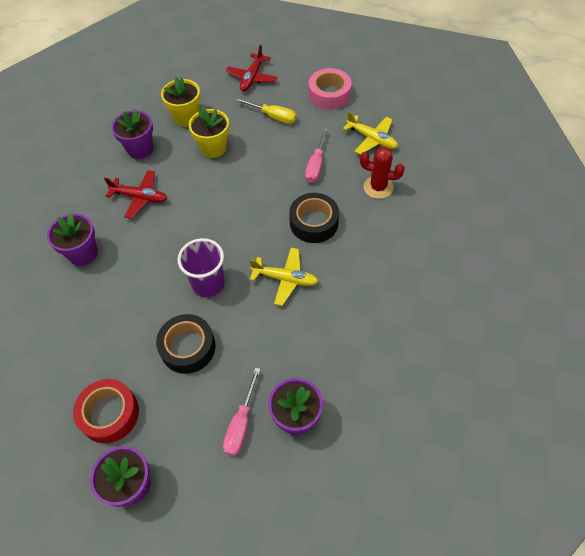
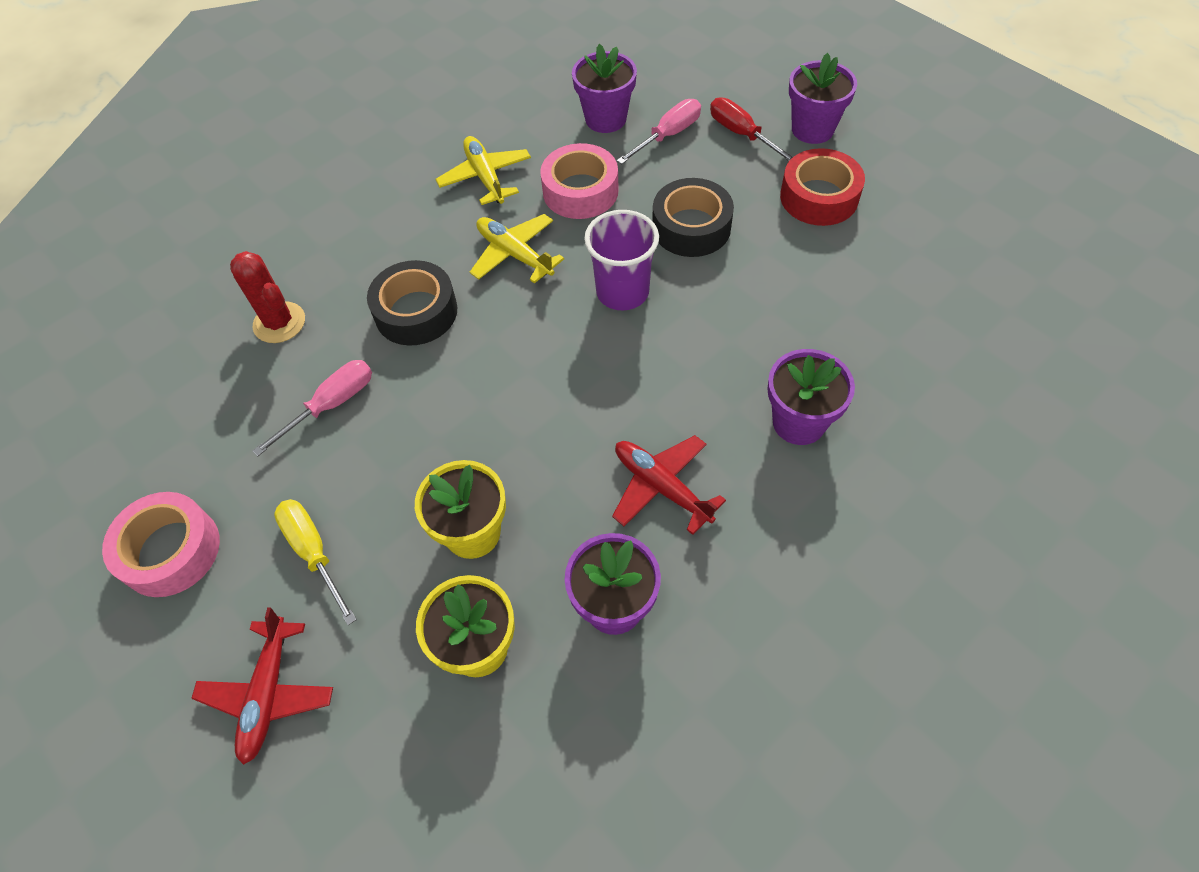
camera: 150 degrees left, 0 degrees up
red plane [226,45,278,91] -> red plane turned 135 degrees clockwise [191,607,333,765]
yellow plane [343,111,398,154] -> yellow plane moved to [436,136,531,205]
none -> pink tape [540,143,619,219]
none -> red screwdriver [710,97,793,161]

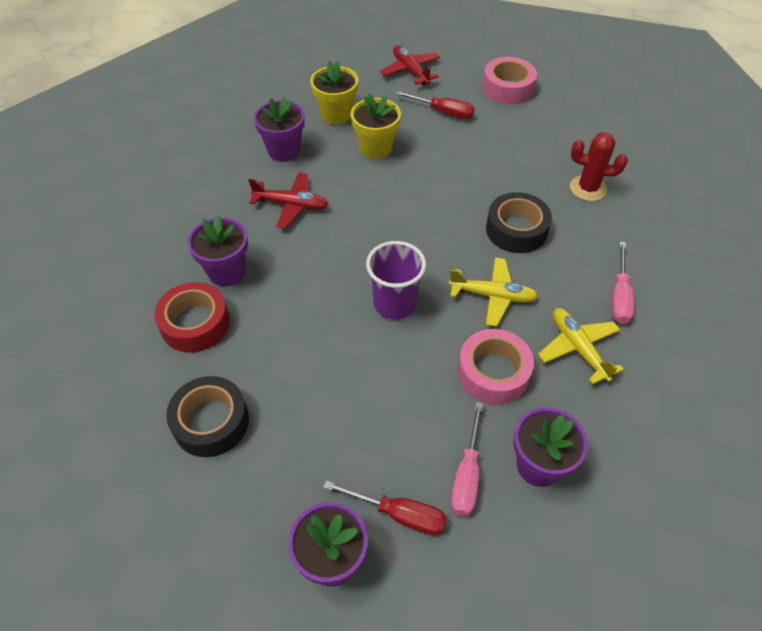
camera: 145 degrees right, 5 degrees down
pink screwdriver [253,360,372,456] -> pink screwdriver moved to [611,242,635,324]
yellow screwdriver [274,499,357,625] -> red screwdriver [396,91,475,119]
yellow plane [436,136,531,205] -> yellow plane turned 150 degrees counterclockwise [538,308,624,384]
black tape [652,178,734,257] -> black tape moved to [166,376,249,457]
red tape [780,148,865,226] -> red tape moved to [154,282,230,353]

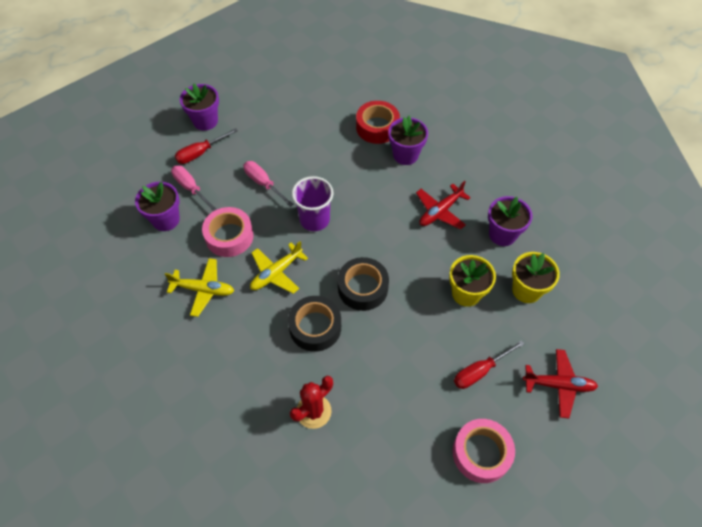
camera: 125 degrees right, 5 degrees up
black tape [166,376,249,457] -> black tape moved to [338,257,389,311]
pink screwdriver [611,242,635,324] -> pink screwdriver moved to [243,161,294,207]

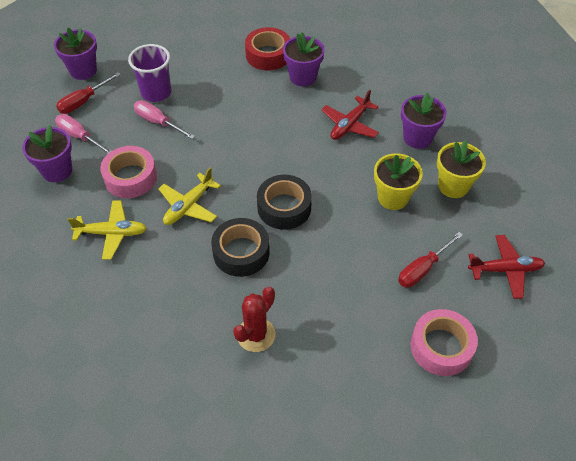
camera: 10 degrees left, 5 degrees down
purple cup [292,176,333,231] -> purple cup moved to [128,44,171,102]

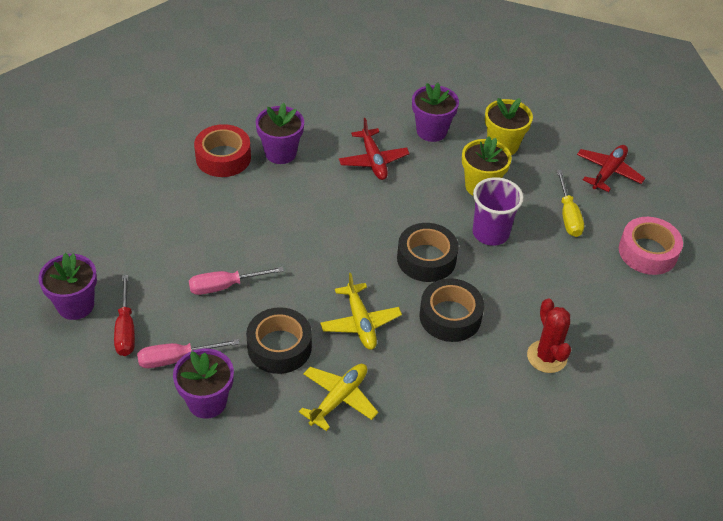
camera: 55 degrees left, 5 degrees down
pink tape [100,146,157,198] -> black tape [246,307,312,374]
purple cup [128,44,171,102] -> purple cup moved to [473,177,524,246]
red screwdriver [398,232,463,288] -> yellow screwdriver [557,170,584,237]

